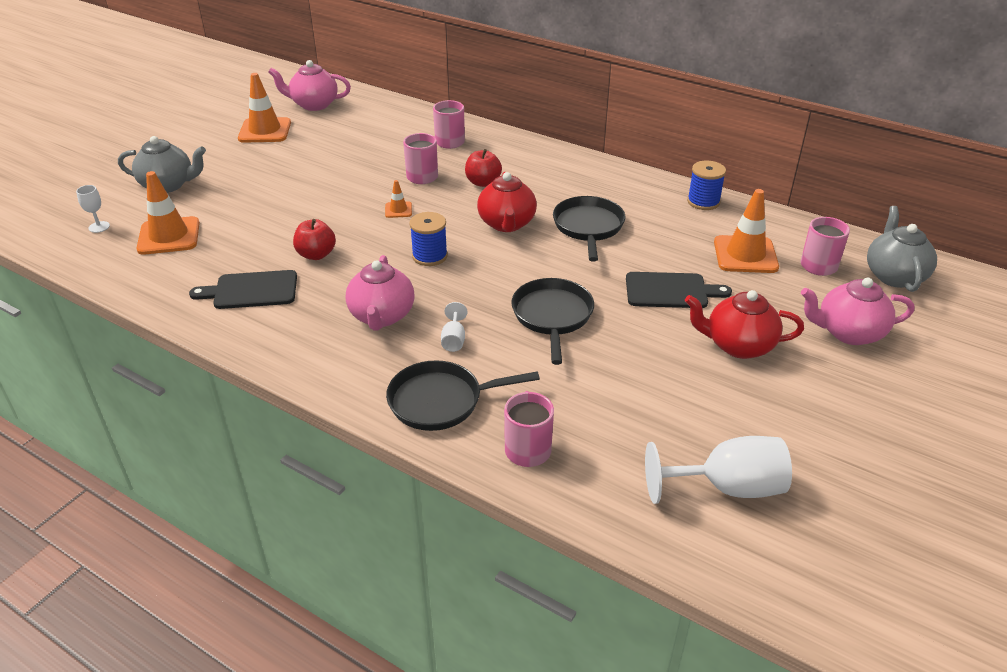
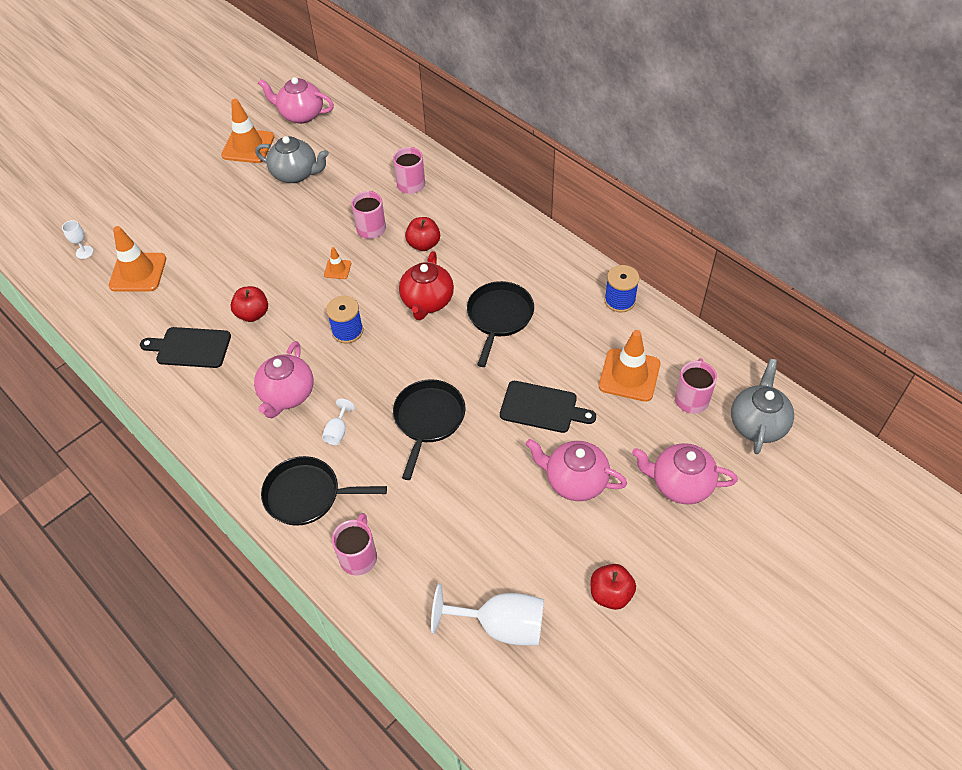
camera: 15 degrees right, 15 degrees up
grey teapot [118,136,206,193] -> grey teapot moved to [255,136,329,183]
red teapot [685,290,804,359] -> pink teapot [526,439,627,501]
none -> red apple [591,564,636,610]

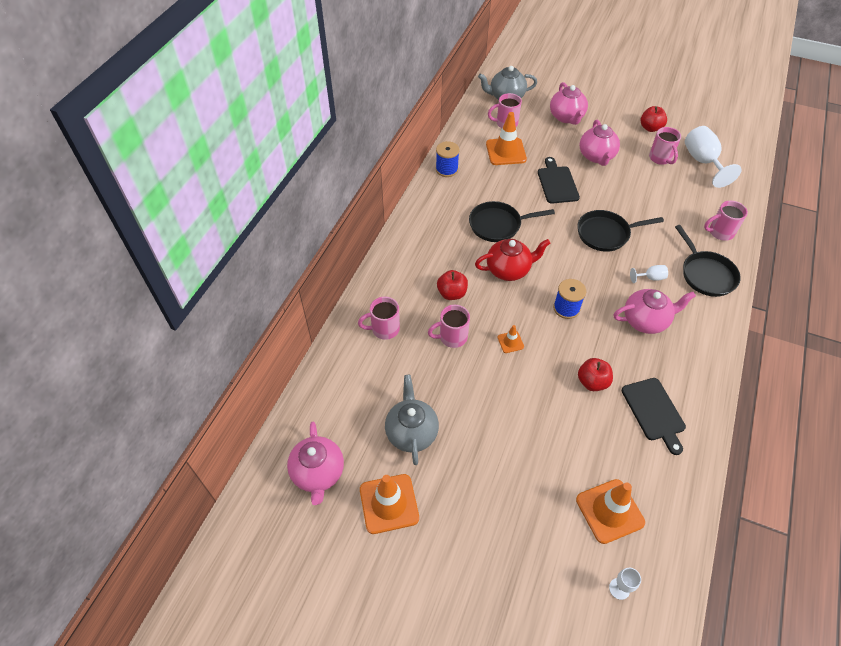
camera: 115 degrees left, 0 degrees up
none -> pink mug [649,127,681,165]

